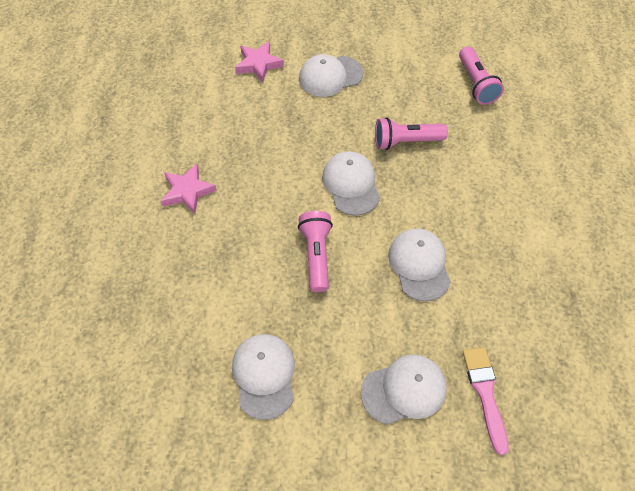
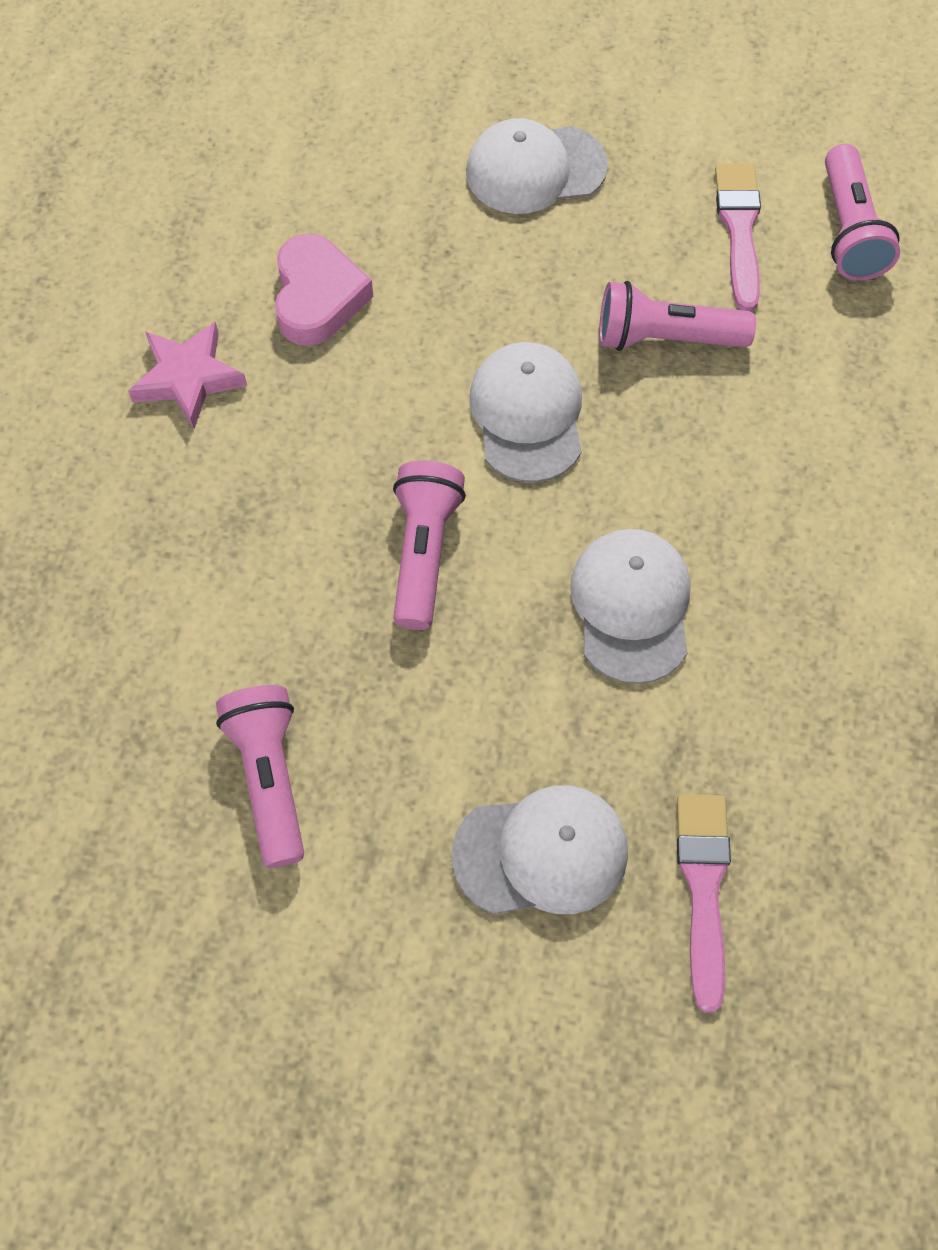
camera: 10 degrees right, 5 degrees up
white cap [232,334,295,420] -> pink flashlight [216,685,304,868]
pink star [235,41,284,83] -> none
none -> pink heart [275,234,373,346]
none -> pink brush [715,164,761,311]

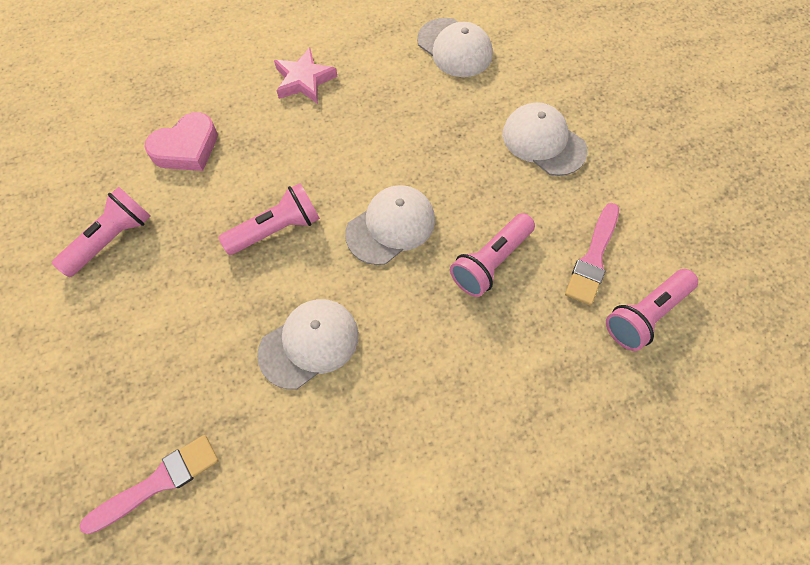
camera: 55 degrees right, 0 degrees up
pink heart [275,234,373,346] -> pink heart moved to [144,112,218,171]
white cap [452,785,628,914] -> white cap moved to [417,18,493,77]
pink flashlight [599,281,756,351] -> pink flashlight turned 105 degrees counterclockwise [450,213,535,297]
pink brush [715,164,761,311] -> pink brush turned 150 degrees clockwise [565,203,619,305]

